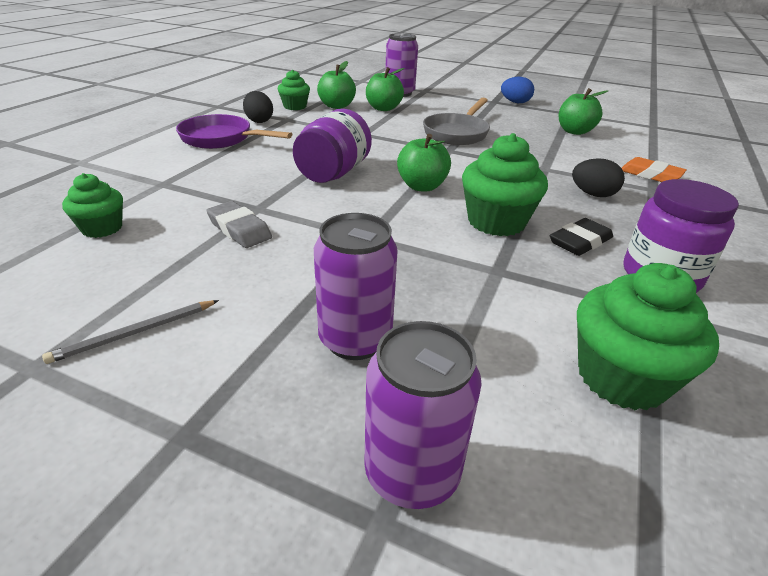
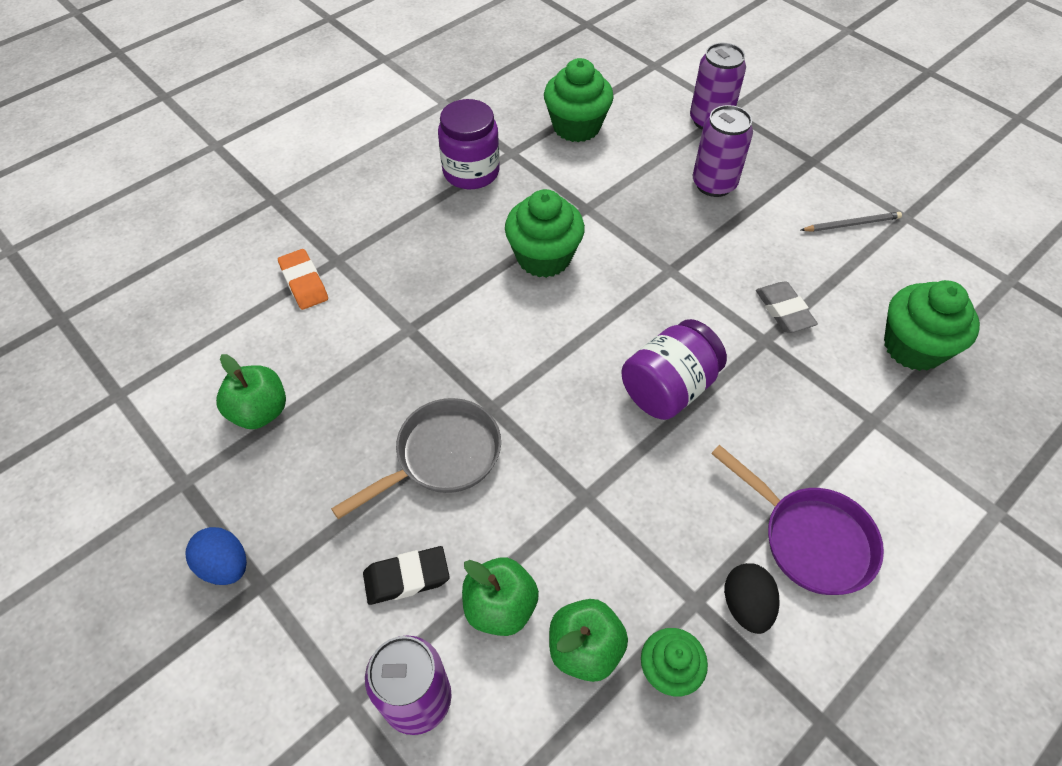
camera: 155 degrees left, 20 degrees up
green cupcake [62,173,123,238] -> green cupcake [884,280,980,371], size x1.65
green apple [397,134,451,192] -> none
black eraser [550,218,613,256] -> black eraser moved to [363,546,450,605]
black egg [572,158,625,197] -> none

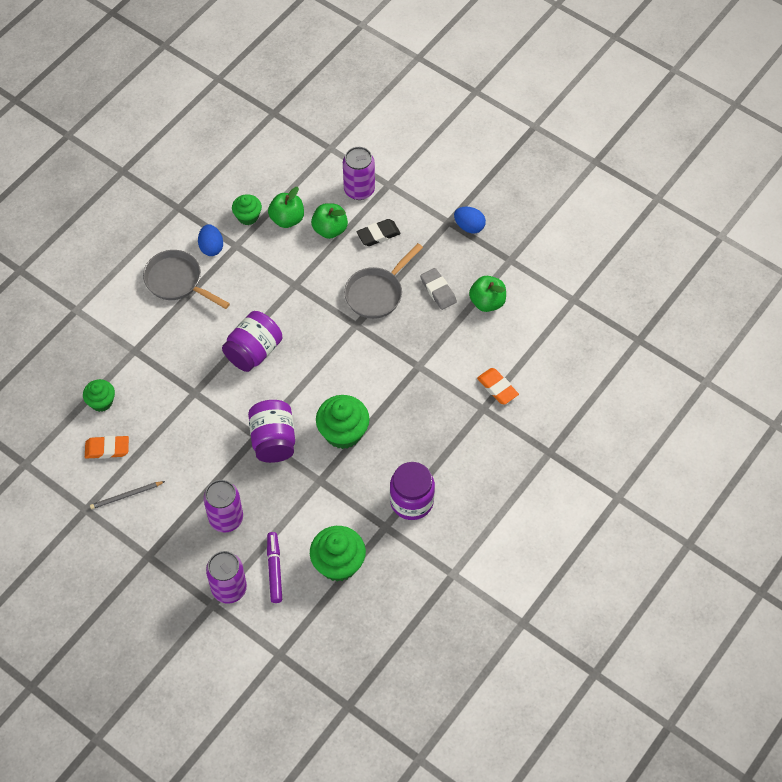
camera: 170 degrees right, 5 degrees up
purple pan [711,445,884,595] -> grey pan [143,250,230,309]
black egg [724,563,780,634] -> blue egg [198,224,223,256]
grey eraser [756,282,818,333] -> grey eraser moved to [420,268,457,310]
green cupcake [884,280,980,371] -> green cupcake [83,379,115,412], size x0.61
none -> orange eraser [85,436,129,459]
none -> purple jar [248,400,295,463]
none -> purple marker [267,532,282,603]

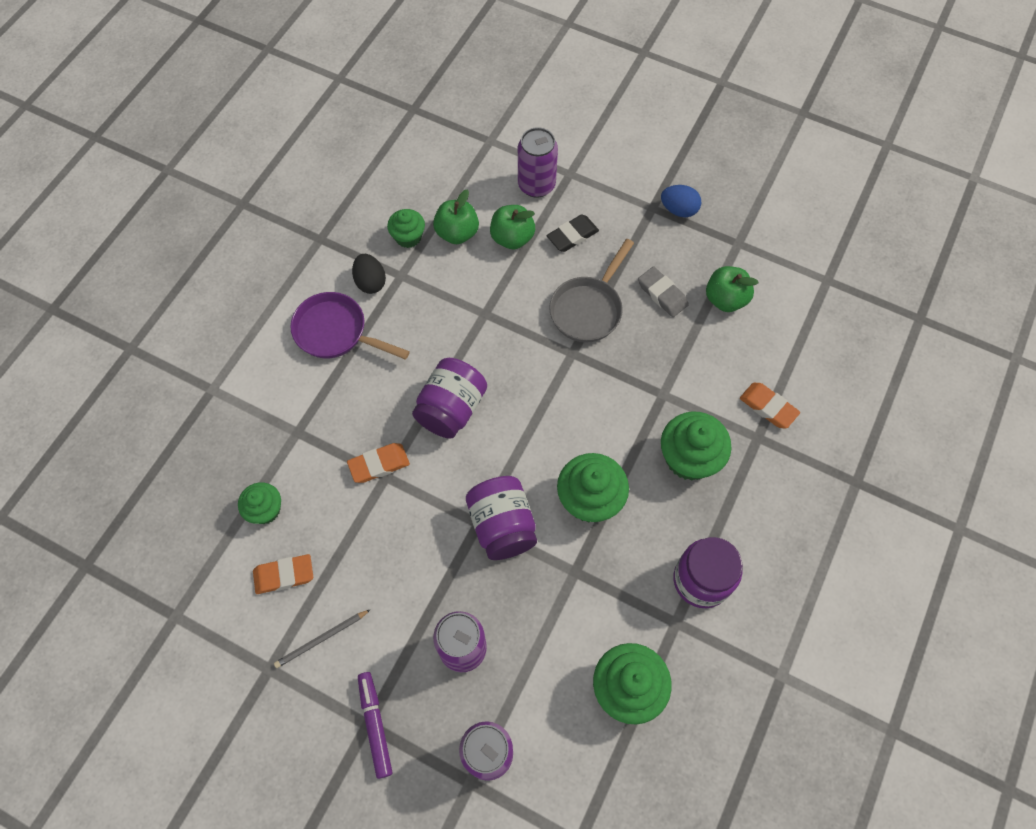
camera: 10 degrees left, 5 degrees up
grey pan [143,250,230,309] -> purple pan [290,292,410,359]
blue egg [198,224,223,256] -> black egg [352,254,386,294]
purple marker [267,532,282,603] -> purple marker moved to [358,672,393,779]
none -> orange eraser [347,443,410,483]
none -> green cupcake [661,412,731,481]

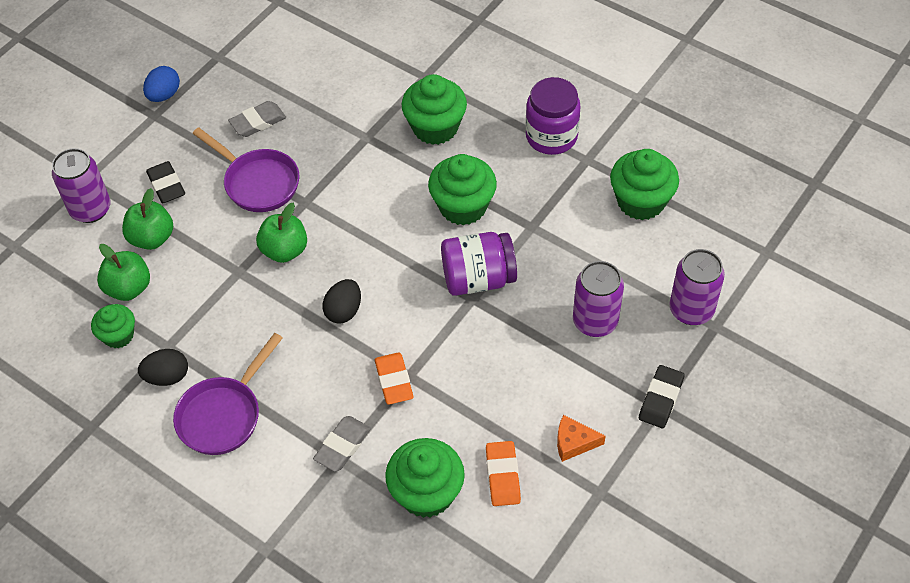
camera: 80 degrees left, 10 degrees down
green cupcake [238,482,281,524] -> green cupcake [385,438,465,518], size x1.65
grey pencil [274,609,371,668] -> orange cheese [557,415,606,462]
purple marker [358,672,393,779] -> black eraser [639,365,685,428]
purple jar [412,358,487,439] -> black egg [322,279,361,324]
grey pan [549,239,634,343] -> purple pan [193,127,299,212]
green apple [706,266,759,312] -> green apple moved to [256,203,307,263]
orange eraser [740,383,800,429] -> none
none -> grey eraser [313,416,371,472]

